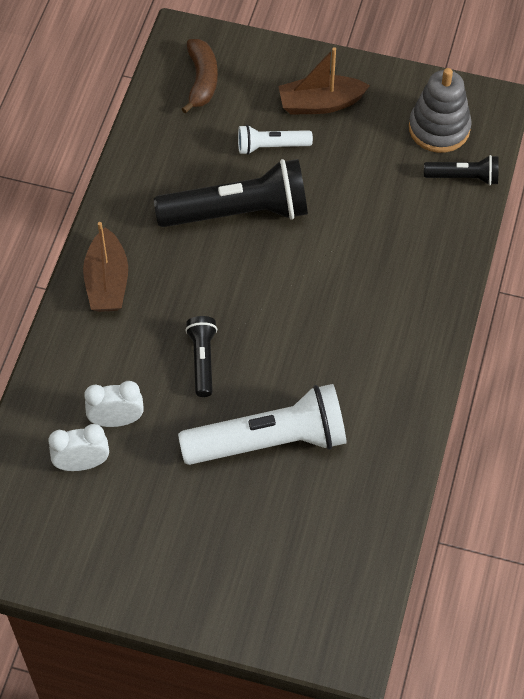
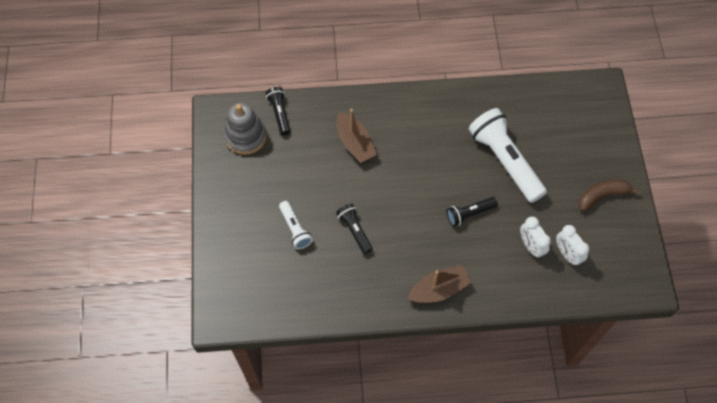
camera: 110 degrees left, 5 degrees up
black flashlight [154,159,308,227] -> black flashlight [336,204,373,254], size x0.50
brown banana [182,39,218,114] -> brown banana moved to [578,180,640,212]
brown boat [278,47,370,115] -> brown boat moved to [337,109,377,163]

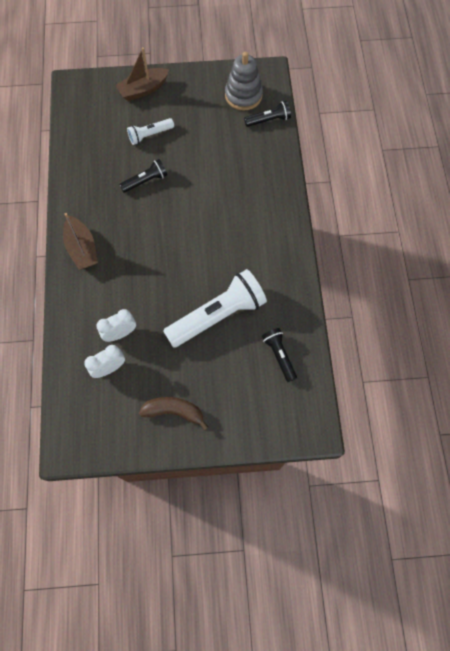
camera: 90 degrees right, 5 degrees up
brown boat [337,109,377,163] -> brown boat moved to [116,47,169,101]
black flashlight [447,197,498,226] -> black flashlight moved to [262,328,297,382]
brown banana [578,180,640,212] -> brown banana turned 60 degrees counterclockwise [139,397,209,431]

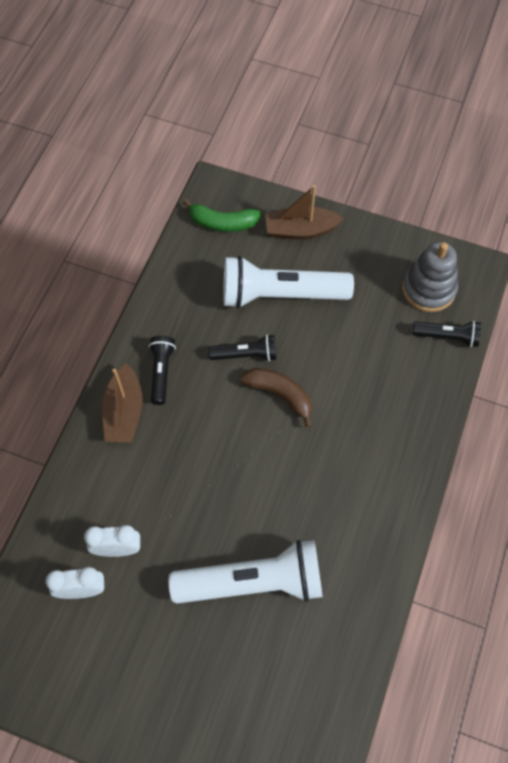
camera: 25 degrees right, 5 degrees down
white flashlight [127,118,174,145] -> white flashlight [223,256,354,309], size x1.98
brown banana [139,397,209,431] -> brown banana moved to [240,368,313,428]
black flashlight [262,328,297,382] -> black flashlight moved to [149,336,176,405]
none -> green banana [183,199,261,232]

